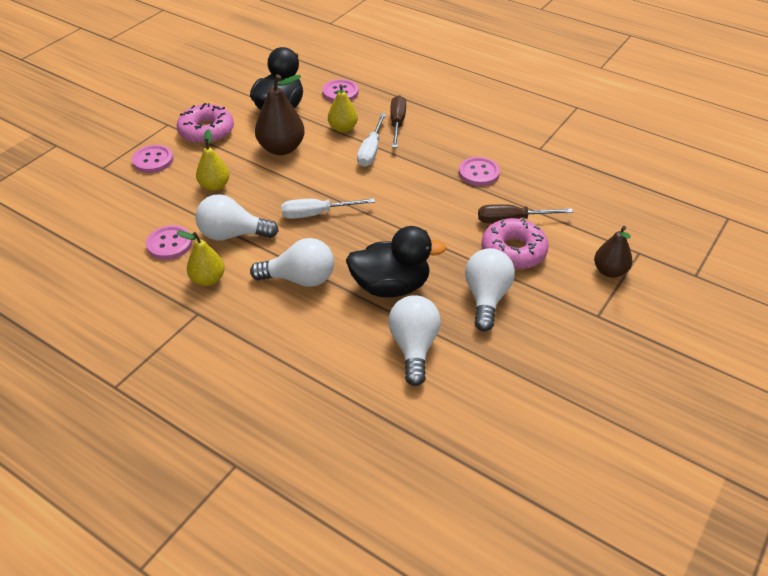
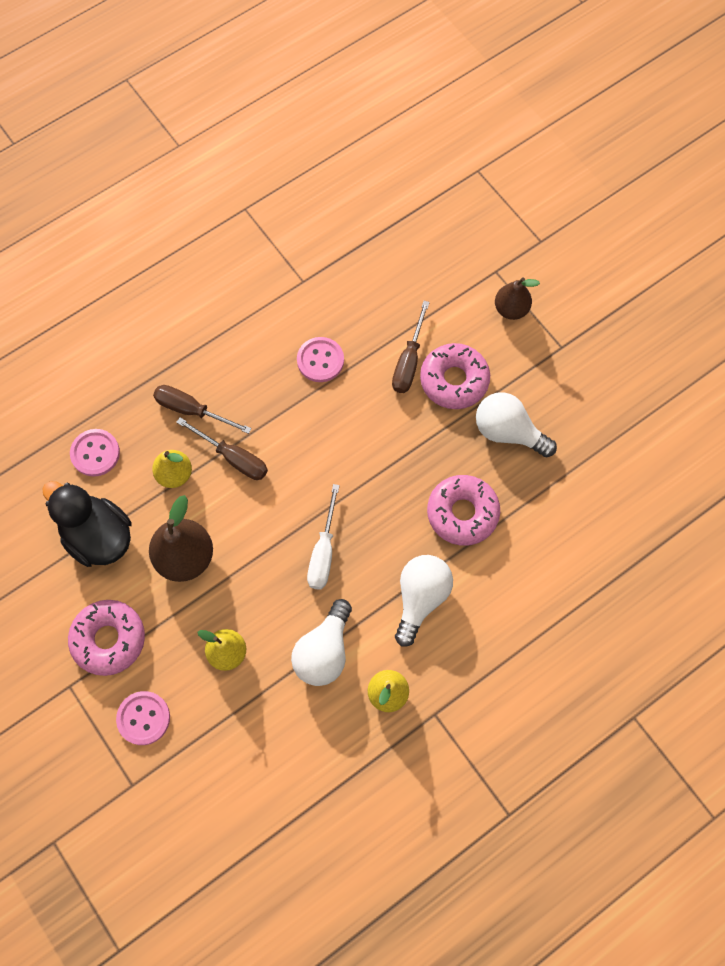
camera: 70 degrees left, 25 degrees up
pink button [146,225,192,260] -> none
black duck [346,226,447,297] -> pink donut [427,475,500,546]
white screwdriver [357,113,386,167] -> brown screwdriver [176,417,268,480]
white light bulb [388,295,441,386] -> none

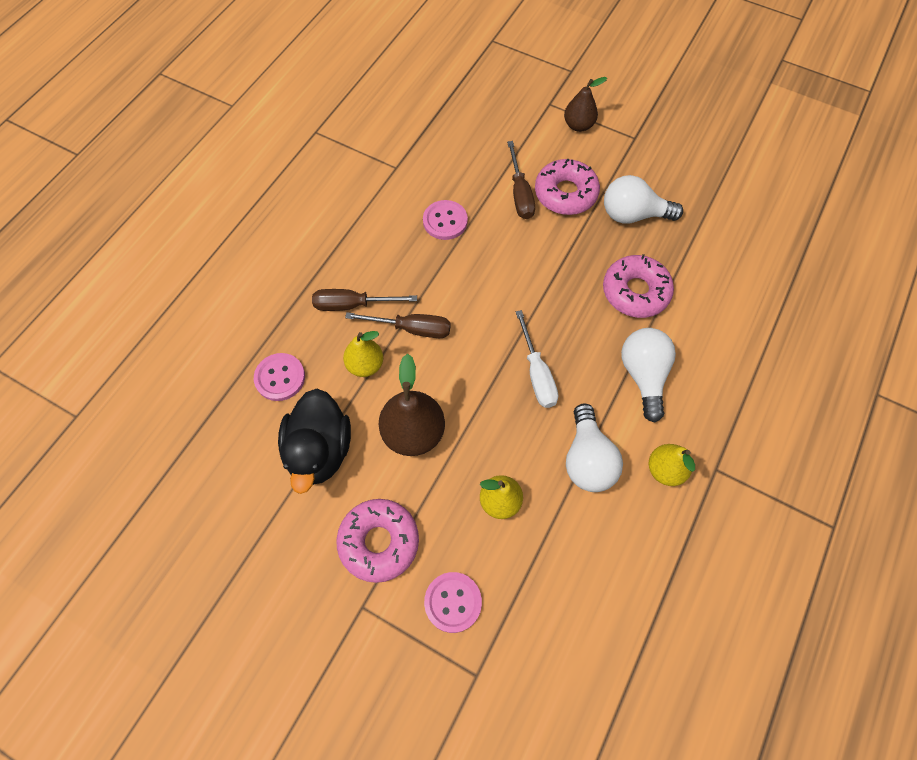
camera: 25 degrees left, 5 degrees down
black duck [42,481,132,567] -> black duck turned 105 degrees counterclockwise [278,388,351,494]

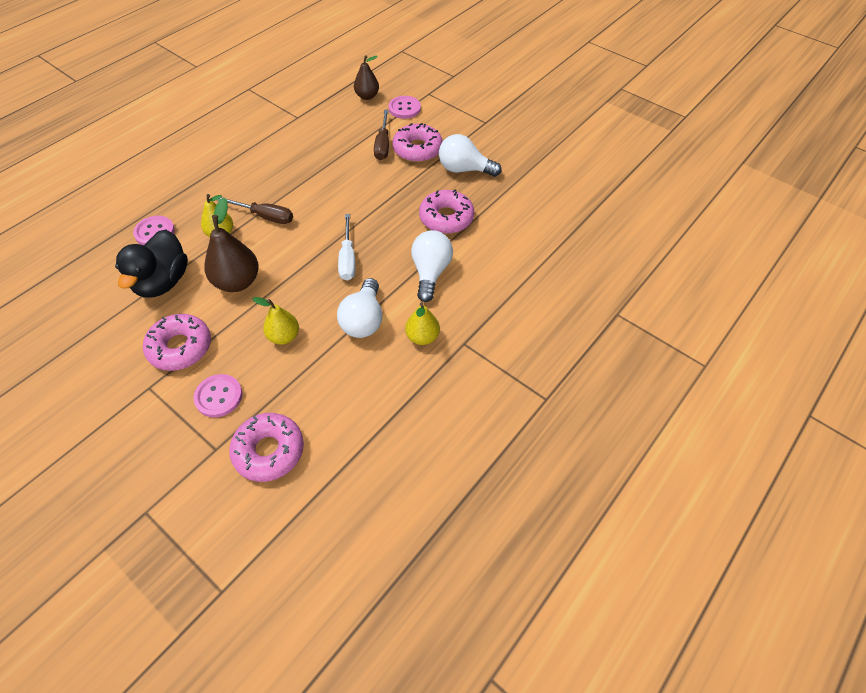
camera: 10 degrees right, 10 degrees down
brown screwdriver [312,289,417,311] -> none
pink button [423,200,468,240] -> pink button moved to [388,96,421,119]
brown pear [564,77,607,132] -> brown pear moved to [354,55,379,100]
none -> pink donut [229,413,304,482]

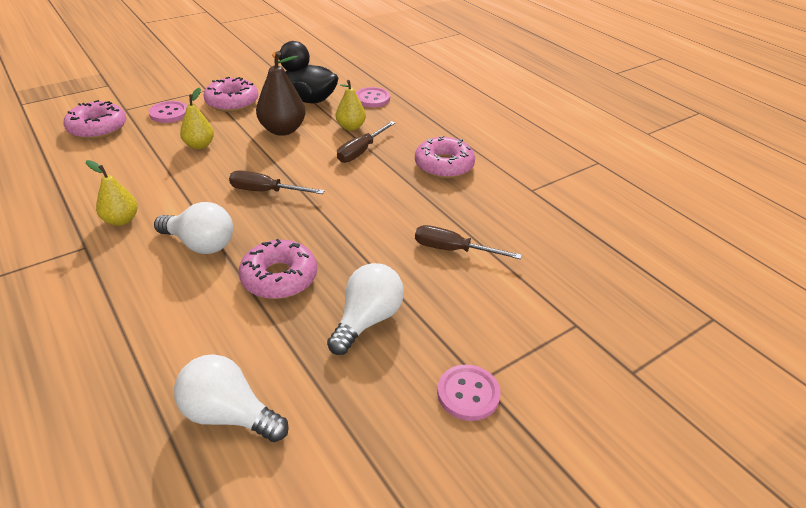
camera: 105 degrees right, 15 degrees down
white light bulb [337,278,382,338] -> white light bulb moved to [174,354,289,442]
white screwdriver [338,214,355,281] -> brown screwdriver [229,170,325,194]
brown pear [354,55,379,100] -> none
pink button [388,96,421,119] -> pink button moved to [437,365,500,421]
pink donut [392,123,443,162] -> pink donut moved to [415,136,475,178]

